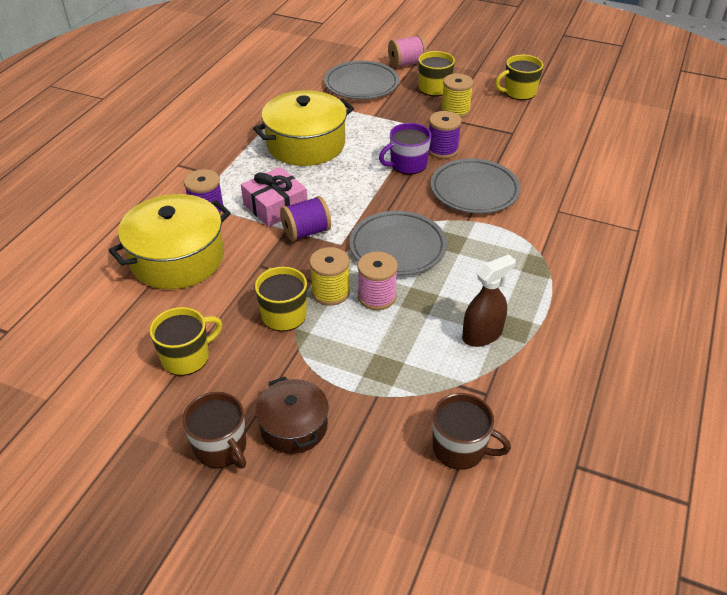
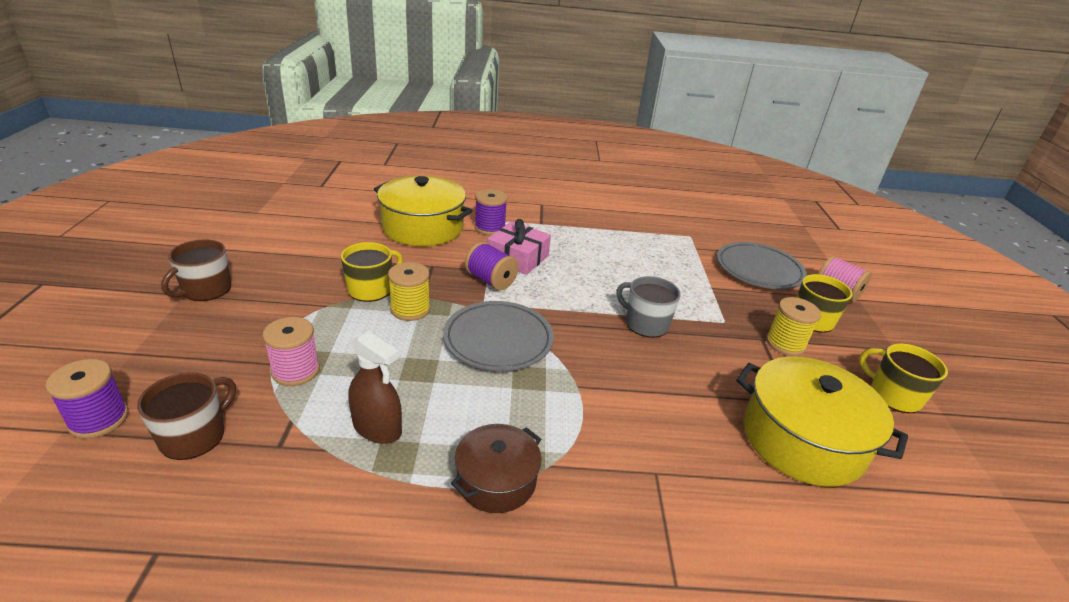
camera: 65 degrees right, 10 degrees down
yellow mug [149,307,223,376] -> none
yellow pot [253,90,354,166] -> yellow pot moved to [736,356,908,487]
brown pot [255,377,329,454] -> brown pot moved to [451,424,541,513]
pink spool [357,251,398,310] -> pink spool moved to [262,317,320,386]
purple mug [379,123,431,175] -> grey mug [616,276,681,338]
purple spool [429,111,462,159] -> purple spool moved to [45,359,129,439]
grey plate [431,158,521,214] -> none
brown mug [433,393,511,470] -> brown mug turned 150 degrees counterclockwise [137,372,236,460]

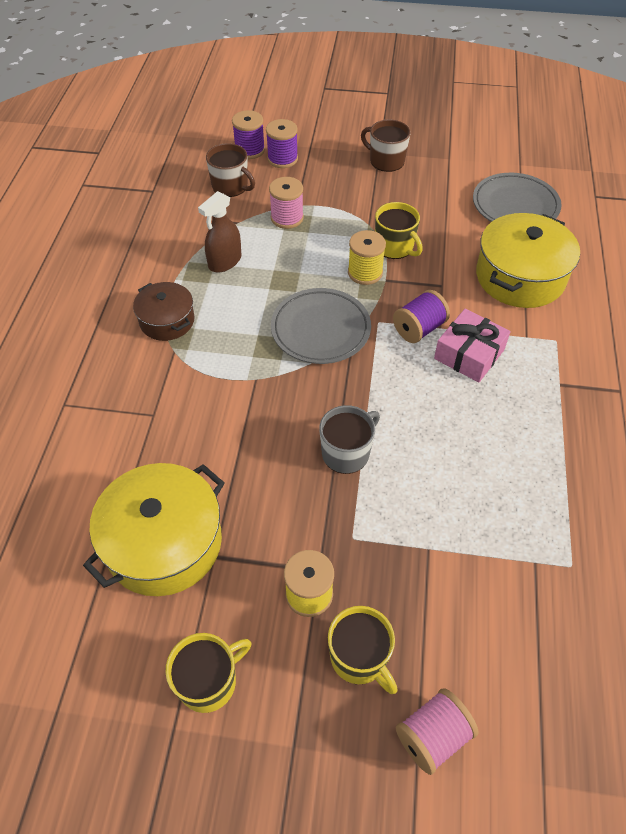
camera: 100 degrees right, 20 degrees up
purple spool [475,189,507,235] -> purple spool moved to [266,119,298,168]
grey plate [717,242,807,289] -> grey plate moved to [473,173,562,222]

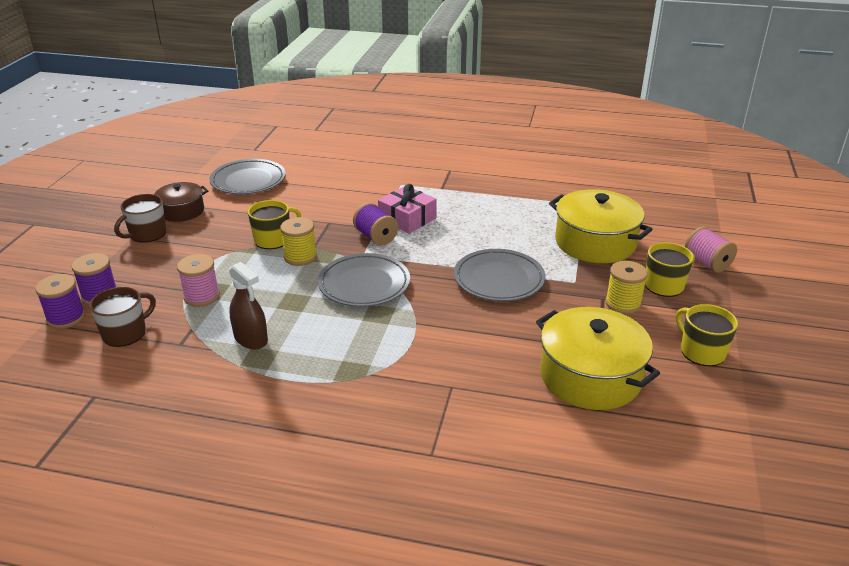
camera: 85 degrees left, 20 degrees down
brown pot [133,282,195,341] -> brown pot moved to [154,182,208,222]
grey mug [319,405,380,474] -> grey plate [454,249,545,301]
yellow pot [476,213,580,308] -> yellow pot moved to [549,189,653,263]

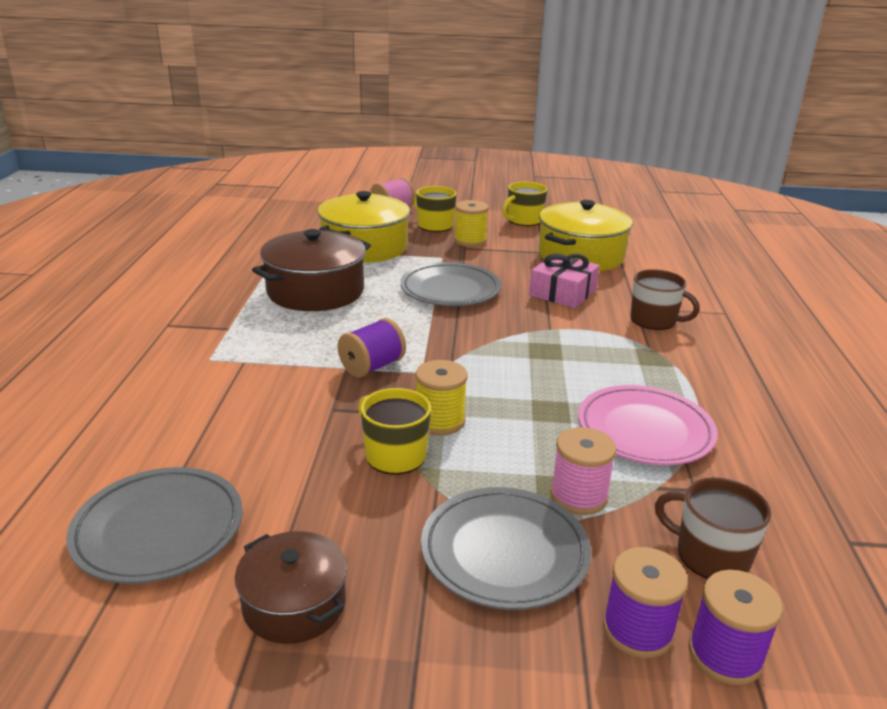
camera: 100 degrees left, 5 degrees down
brown mug [114,194,166,243] -> brown mug moved to [630,269,700,330]
brown spray bottle [229,262,268,349] -> pink plate [578,385,718,465]
grey plate [318,253,410,307] -> grey plate moved to [421,487,591,610]
pink gift [378,184,437,234] -> pink gift moved to [529,253,600,308]
none -> brown pot [252,229,371,311]

